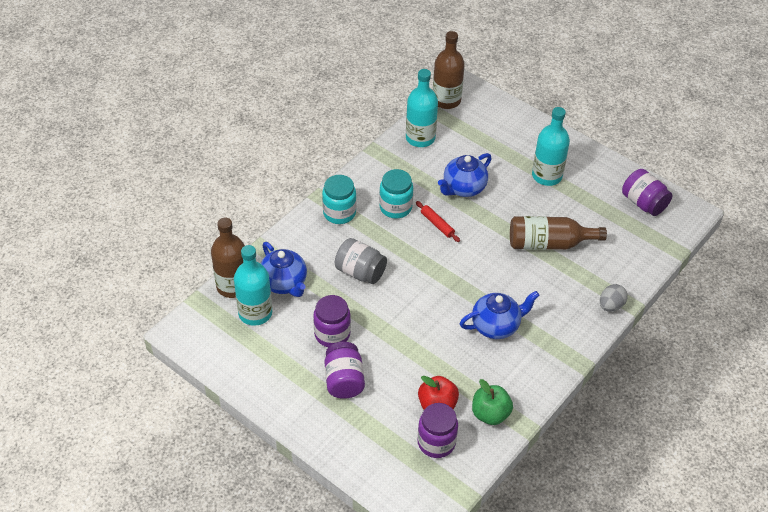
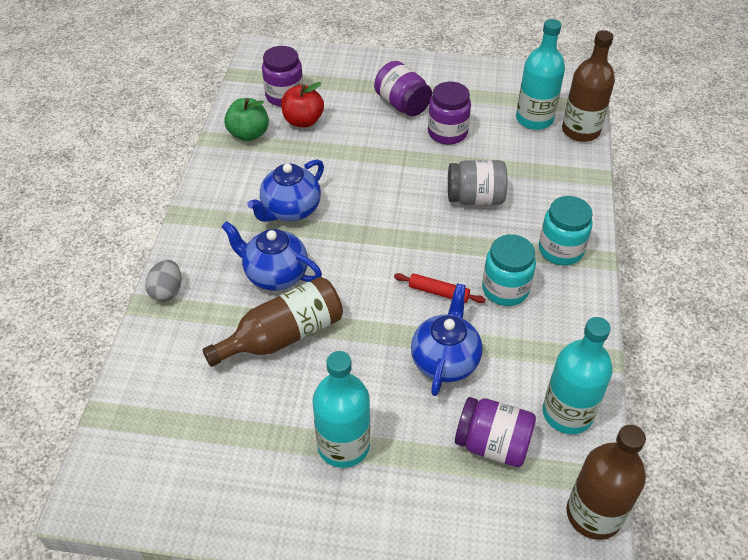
camera: 150 degrees right, 0 degrees up
blue teapot [260,242,307,297] -> blue teapot moved to [221,221,322,291]
purple jar [622,169,672,216] -> purple jar moved to [455,397,536,467]

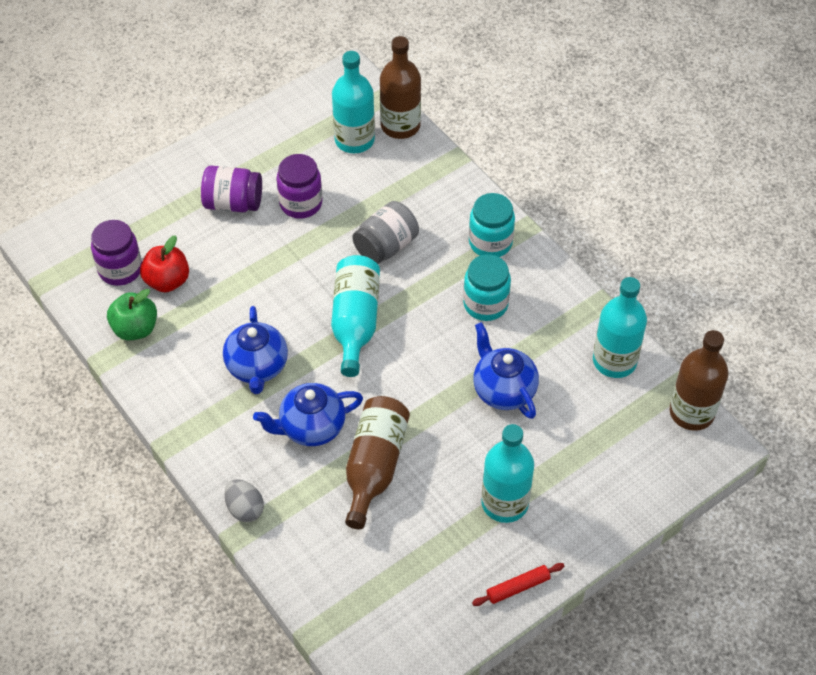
camera: 45 degrees left, 5 degrees up
red rolling pin [394,273,486,303] -> red rolling pin moved to [472,563,564,606]
purple jar [455,397,536,467] -> none
none -> turquoise bottle [331,255,380,377]

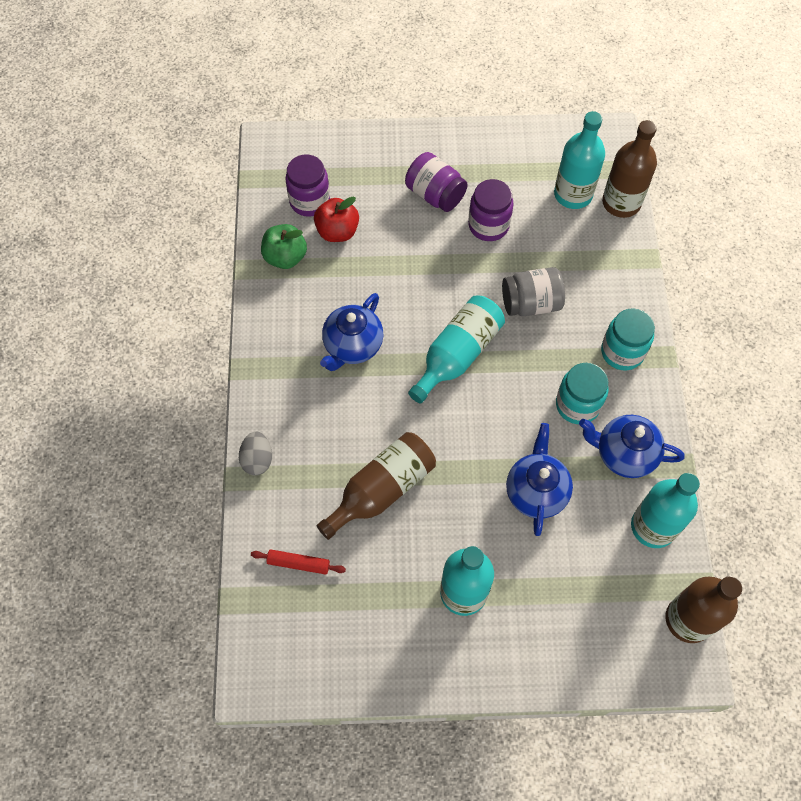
camera: 35 degrees right, 10 degrees up
blue teapot [253,383,363,446] -> blue teapot moved to [579,415,685,478]
red rolling pin [472,563,564,606] -> red rolling pin moved to [251,550,346,575]

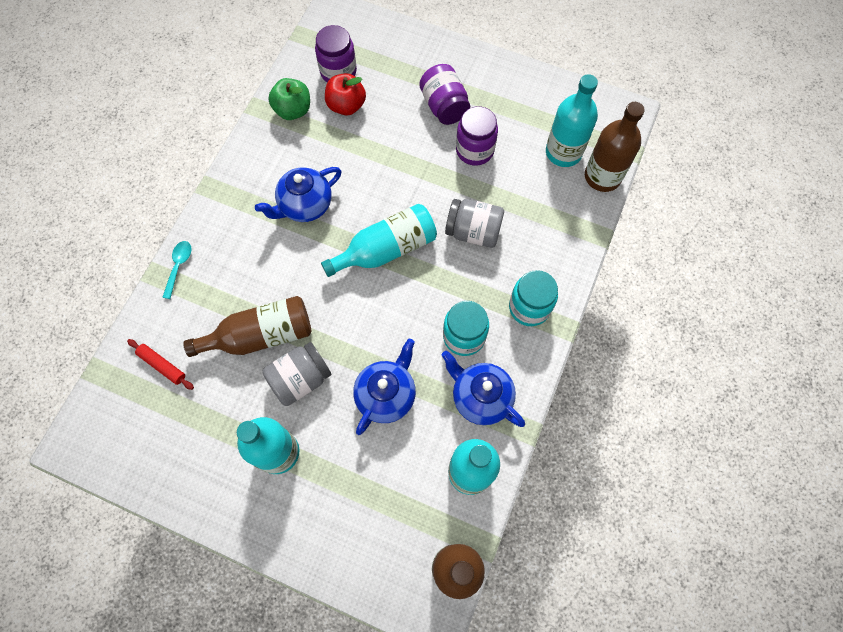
camera: 25 degrees right, 5 degrees up
grey egg [239,431,272,475] -> turquoise spoon [162,241,191,299]
none -> grey jar [262,342,332,406]

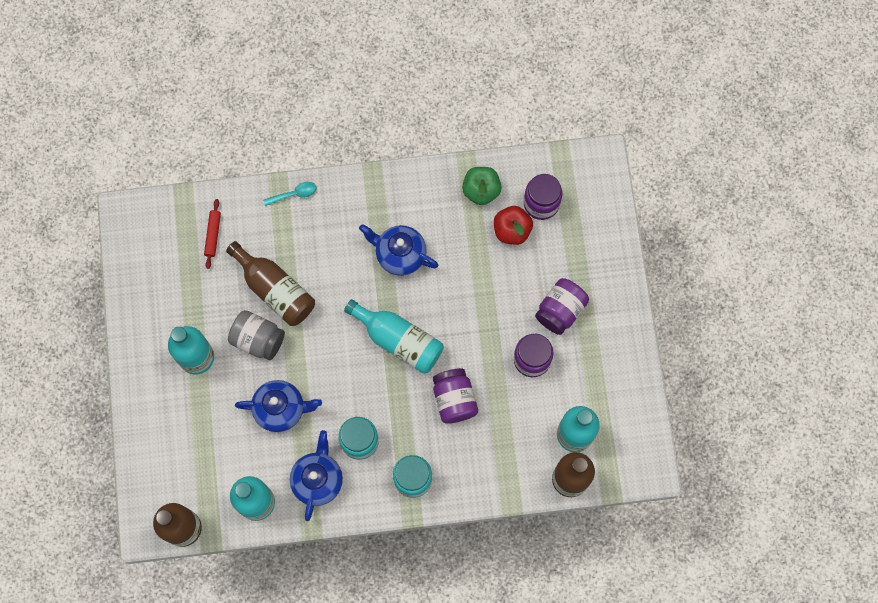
camera: 60 degrees right, 5 degrees up
grey jar [445,199,504,248] -> purple jar [433,368,478,424]

